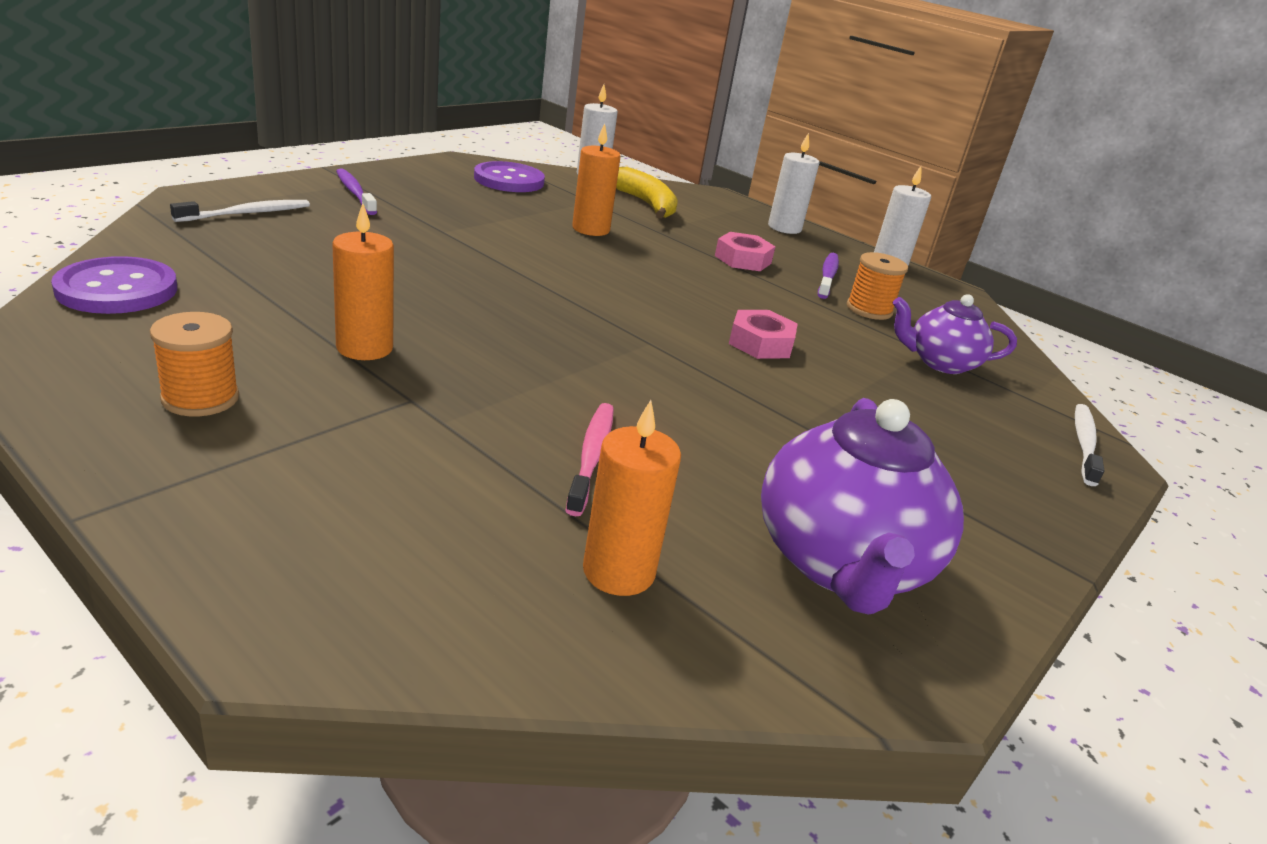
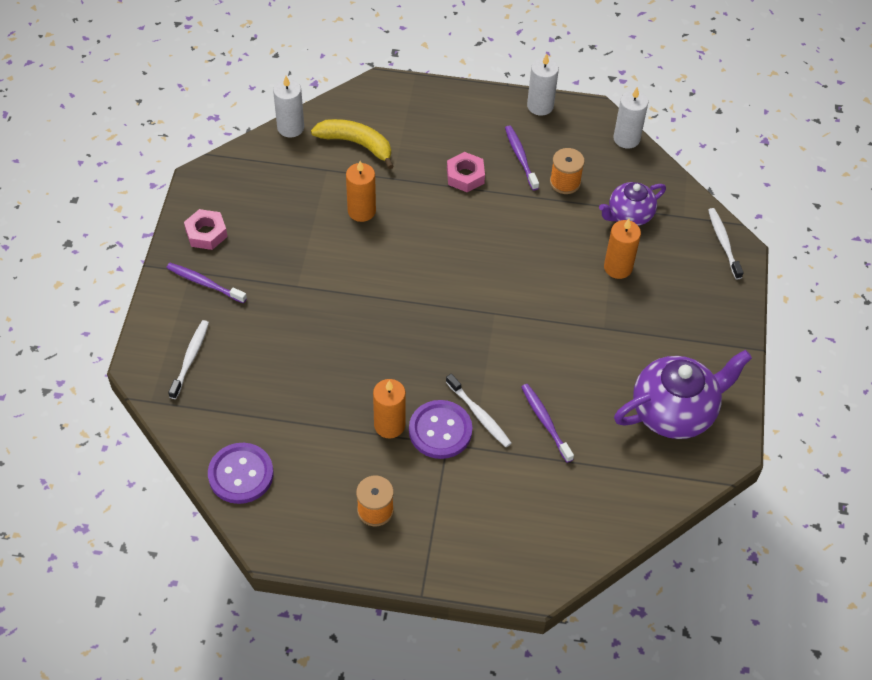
camera: 30 degrees left, 25 degrees up
purple button [474,161,545,192] -> purple button moved to [409,400,472,459]
pink toothbrush [565,403,614,516] -> purple toothbrush [521,384,574,463]
orange candle [583,400,681,596] -> orange candle moved to [604,219,641,279]
pink nut [729,310,798,359] -> pink nut moved to [184,209,228,250]
purple teapot [761,398,964,615] -> purple teapot turned 90 degrees counterclockwise [614,350,752,439]
white candle [768,133,820,234] -> white candle moved to [613,87,648,149]
none -> white toothbrush [446,374,511,447]

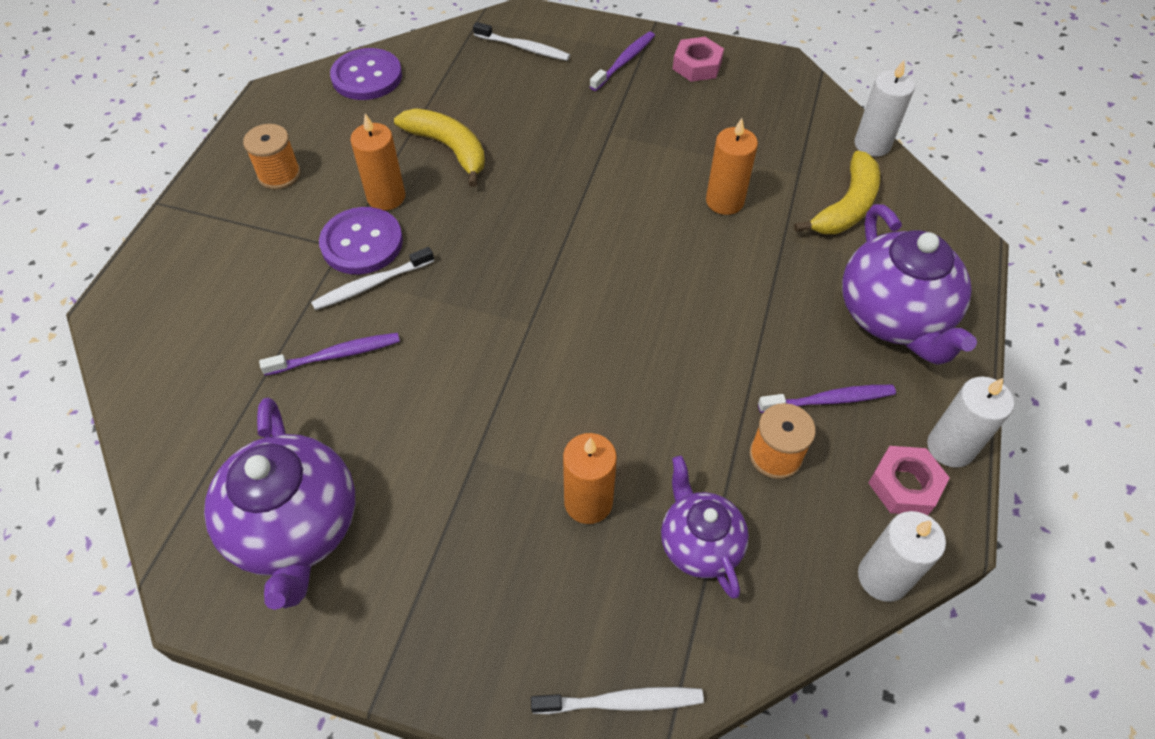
camera: 100 degrees right, 0 degrees up
pink nut [447,152,485,192] -> pink nut moved to [868,446,950,515]
none -> yellow banana [394,108,485,187]
none -> purple teapot [842,204,977,365]

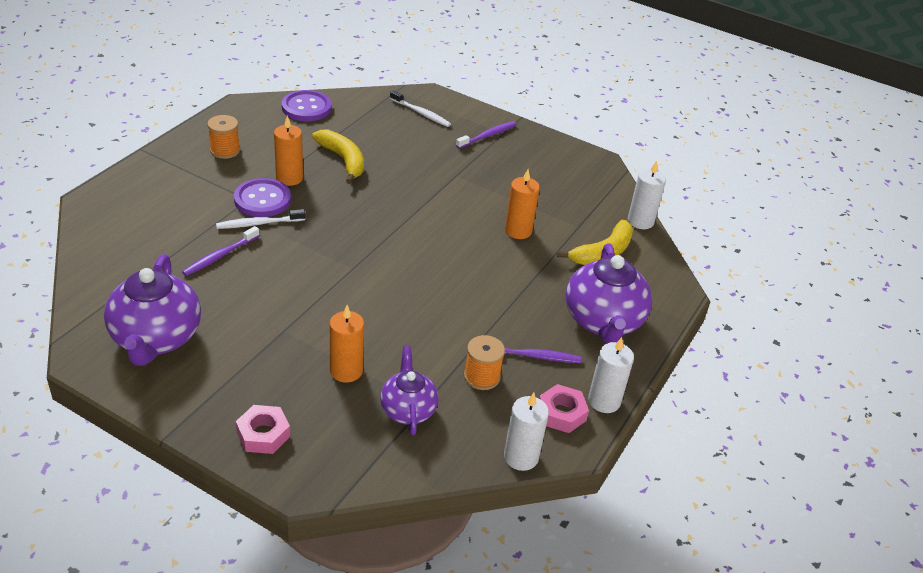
camera: 10 degrees right, 15 degrees down
purple toothbrush [259,333,400,376] -> purple toothbrush turned 135 degrees clockwise [182,226,260,276]
white toothbrush [531,687,704,714] -> none
pink nut [673,37,724,82] -> pink nut moved to [236,405,290,454]

